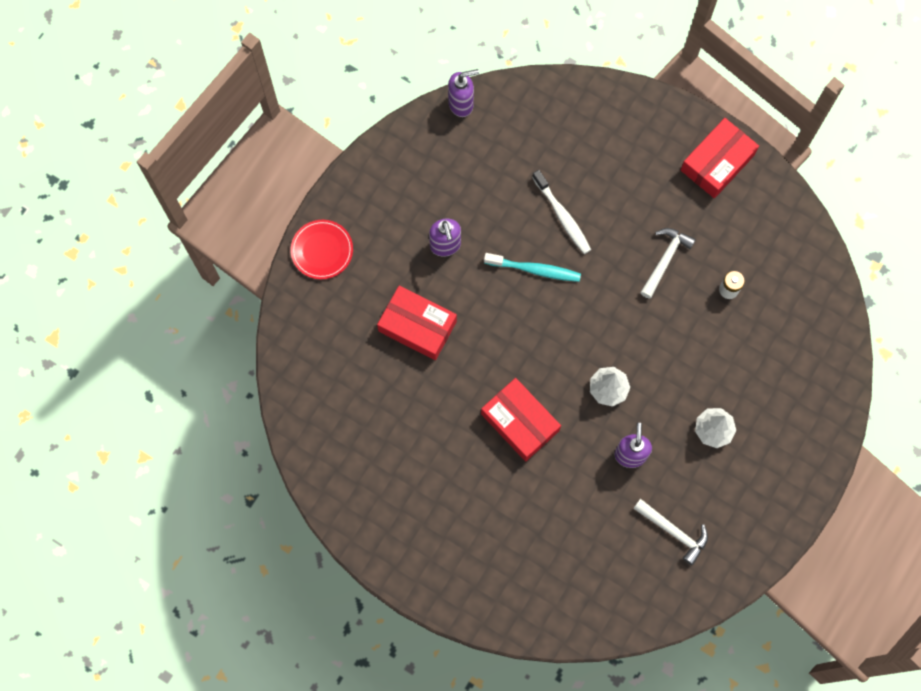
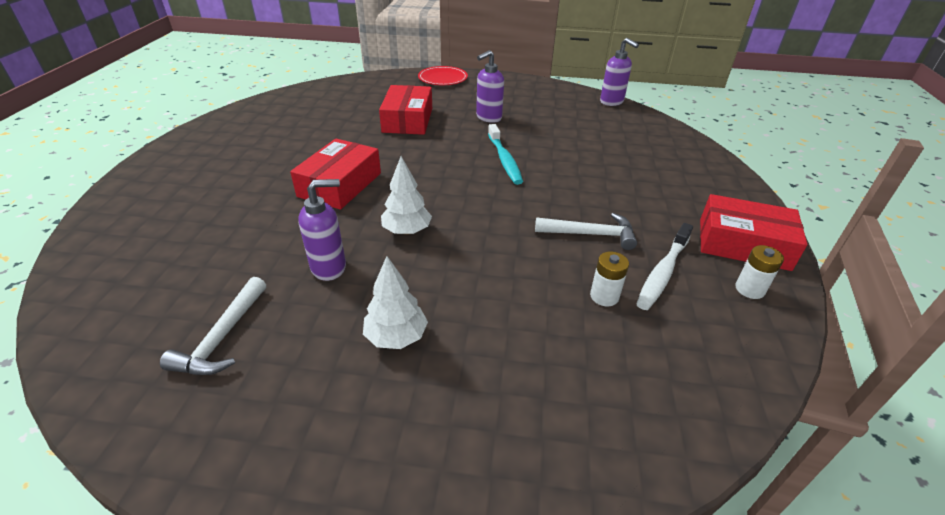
camera: 65 degrees right, 35 degrees down
white toothbrush [532,170,591,254] -> white toothbrush moved to [636,223,693,310]
none -> white battery [735,245,784,299]

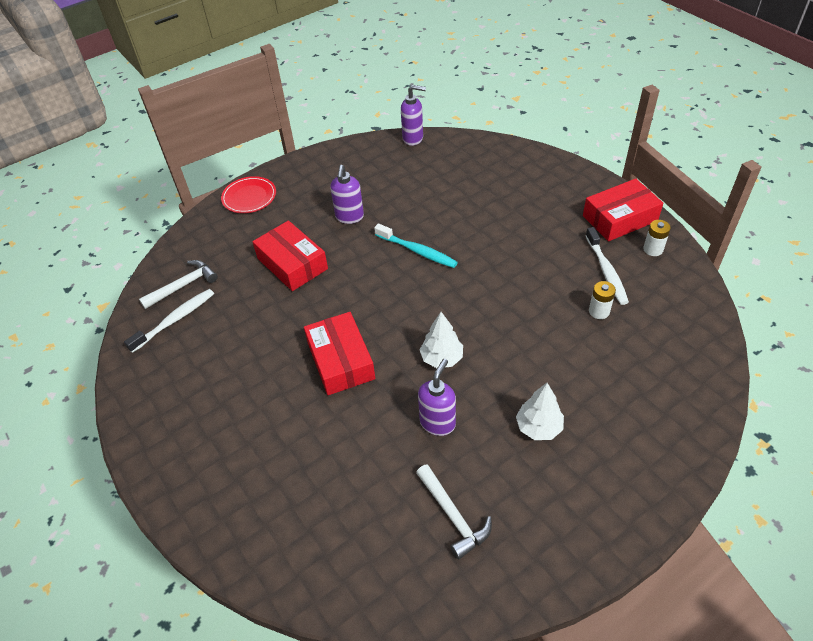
camera: 40 degrees left, 10 degrees up
white hammer [535,213,637,250] -> white hammer moved to [139,260,218,309]
none -> white toothbrush [124,289,214,353]

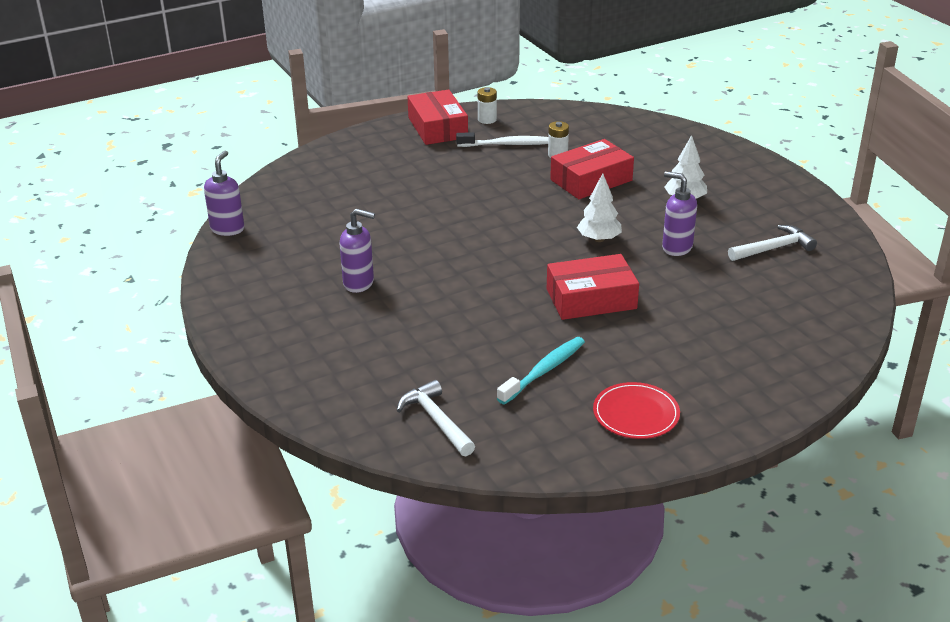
camera: 85 degrees left, 15 degrees down
white toothbrush [124,289,214,353] -> none
red plate [221,176,276,213] -> red plate moved to [593,382,680,439]
red box [252,221,328,291] -> red box moved to [550,139,634,199]
turquoise toothbrush [374,223,458,268] -> turquoise toothbrush moved to [497,337,585,404]

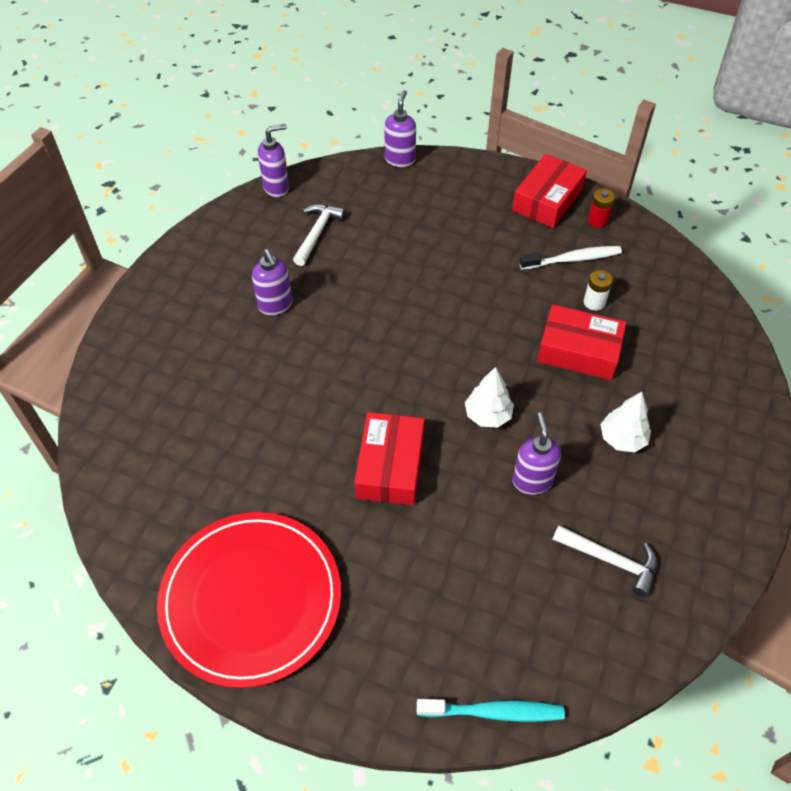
camera: 50 degrees right, 20 degrees up
white hammer [397,380,475,456] -> white hammer moved to [293,204,346,266]
white toothbrush [456,132,548,147] -> white toothbrush turned 60 degrees counterclockwise [519,246,622,270]
white battery [478,87,497,124] -> red battery [588,188,615,228]
turquoise toothbrush [497,337,585,404] -> turquoise toothbrush moved to [417,699,565,722]
red box [547,254,639,320] -> red box turned 60 degrees clockwise [354,412,425,505]
red plate [593,382,680,439] -> red plate [157,512,341,688], size x2.07
none -> purple soap dispenser [384,90,416,167]

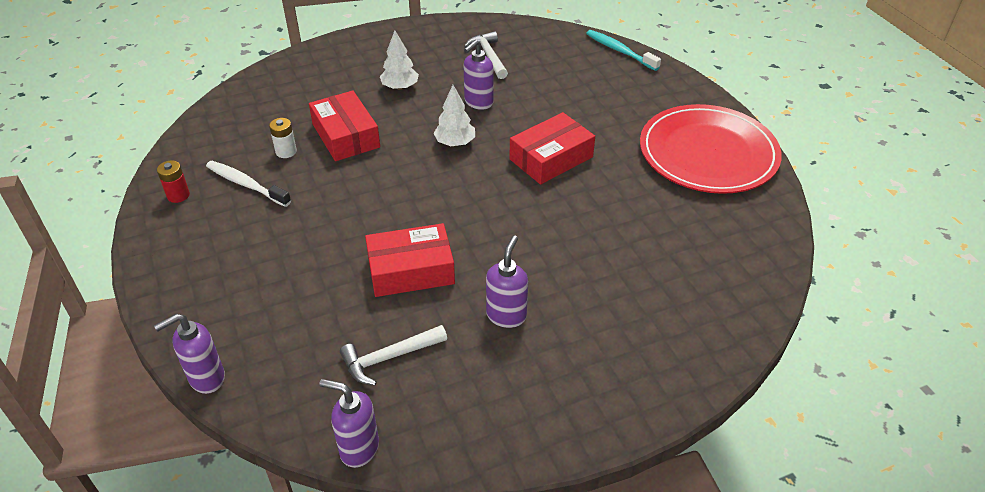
camera: 135 degrees left, 10 degrees down
red box [512,154,587,228] -> red box moved to [365,223,455,297]

